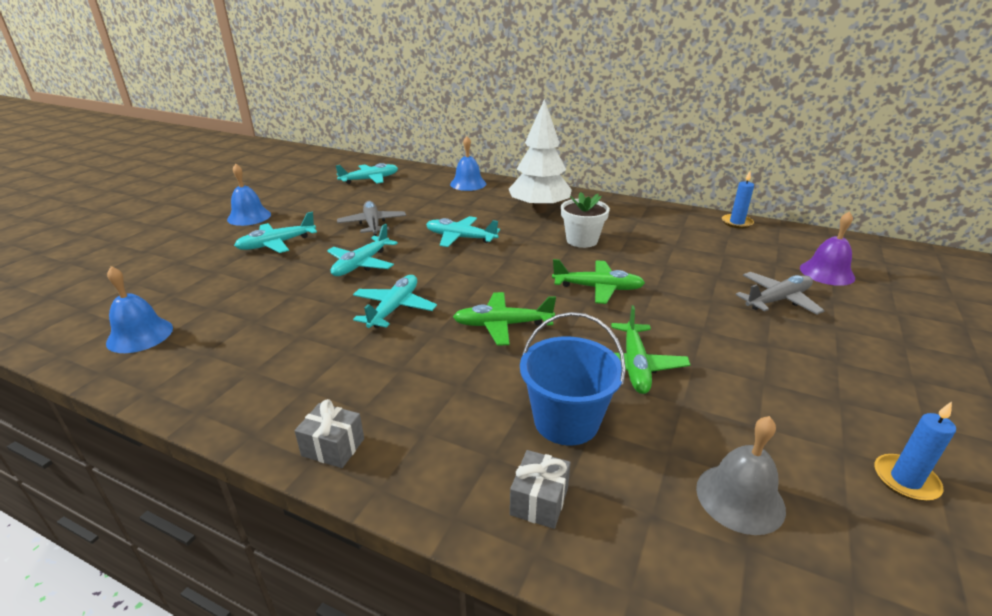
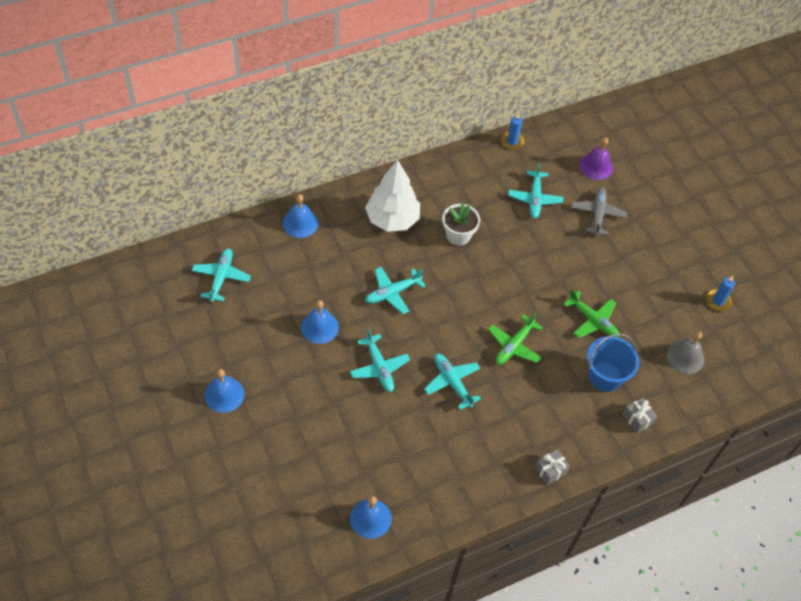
camera: 55 degrees left, 25 degrees up
turquoise plane [234,212,317,253] -> turquoise plane moved to [508,163,563,218]
grey plane [337,201,406,236] -> blue bell [301,300,339,344]
green plane [552,259,645,304] -> none

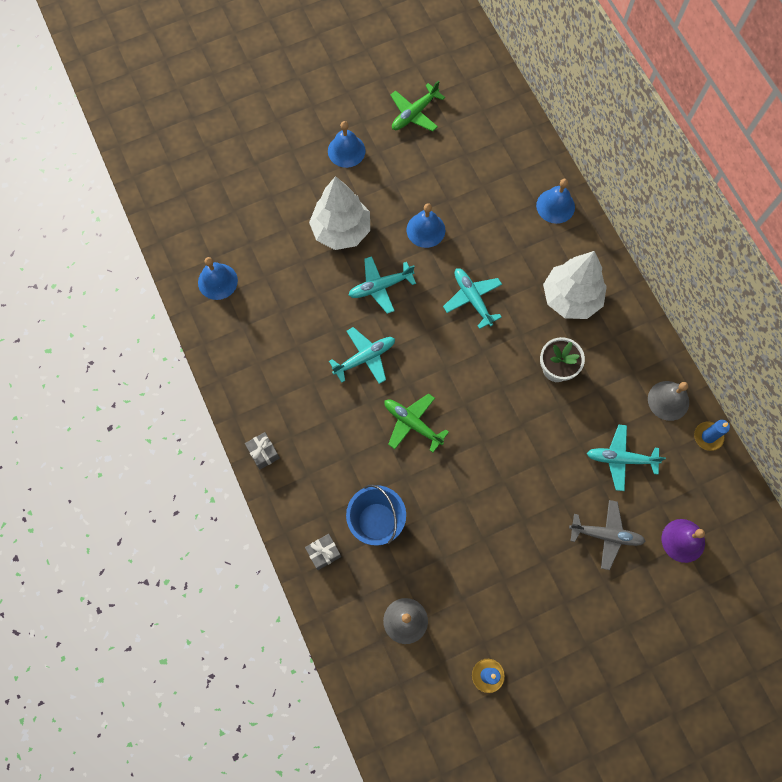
camera: 95 degrees right, 15 degrees up
turquoise plane [192,248,251,302] -> none
green plane [563,289,619,338] -> green plane moved to [390,80,445,132]
none -> white tree [309,176,370,250]
none -> grey bell [648,381,689,421]

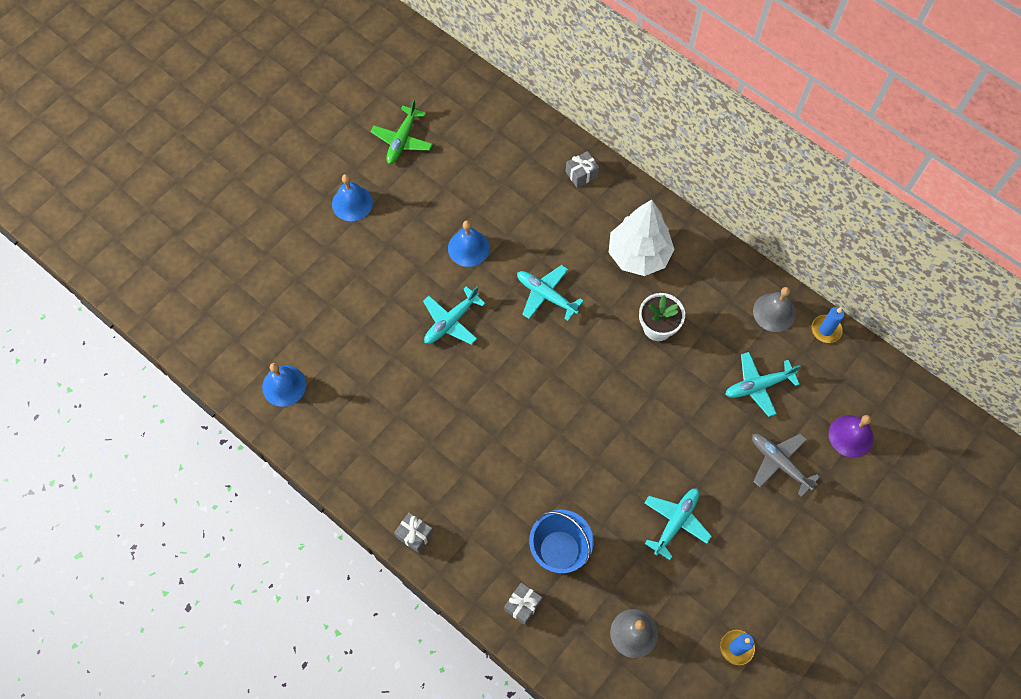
camera: 25 degrees left, 5 degrees down
white tree [309,176,370,250] -> none
turquoise plane [329,327,395,384] -> turquoise plane moved to [645,489,712,560]
green plane [384,393,449,453] -> none
blue bell [536,179,575,224] -> grey gift [566,151,599,188]
grey plane [569,500,646,570] -> grey plane turned 120 degrees counterclockwise [752,433,820,497]

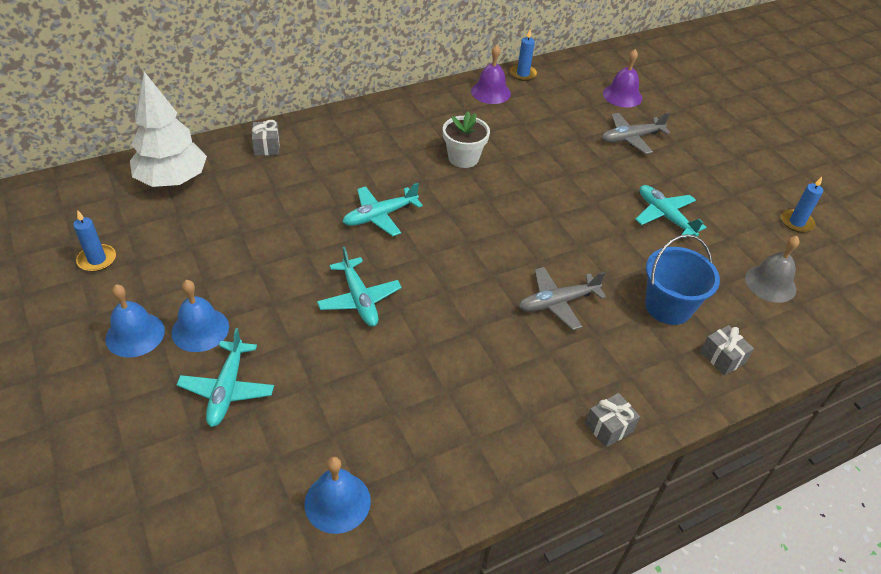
camera: 70 degrees left, 20 degrees down
green plane [371,99,433,164] -> blue candle [73,210,116,272]
blue bell [448,220,489,267] -> blue bell moved to [171,280,229,352]
white tree [609,200,675,276] -> white tree moved to [130,72,207,187]
turquoise plane [725,352,801,417] -> turquoise plane moved to [177,328,274,427]
grey bell [753,287,796,332] -> purple bell [471,45,511,104]
none -> grey plane [519,267,606,330]

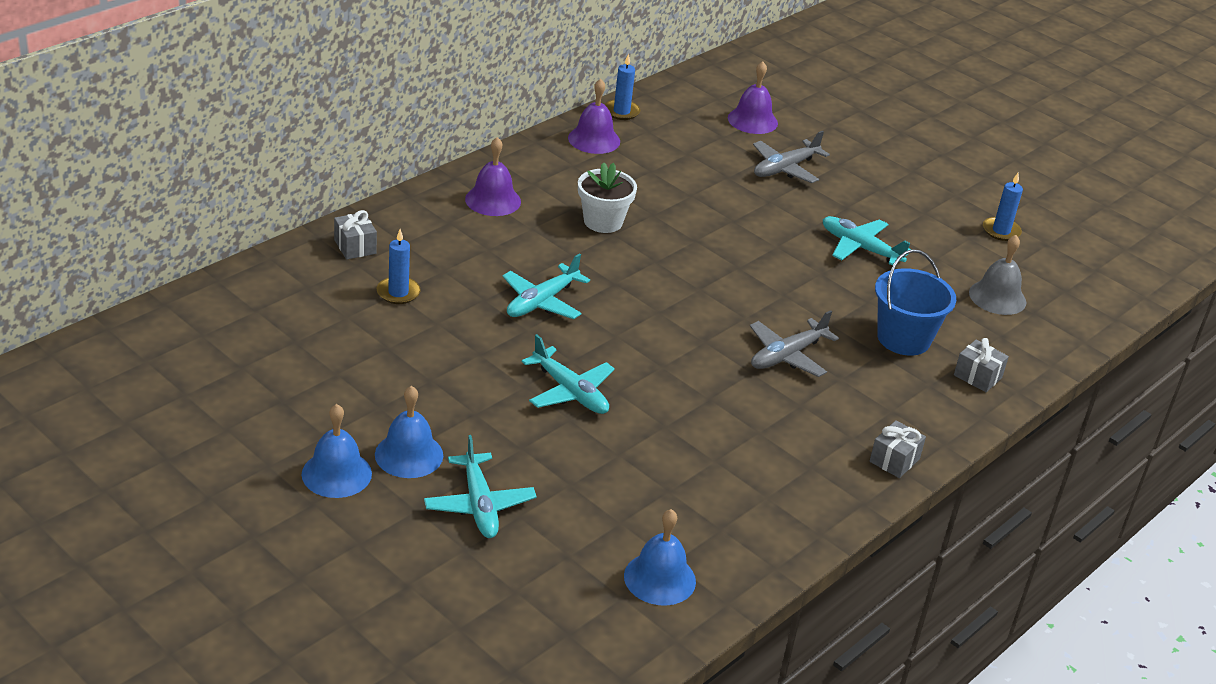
camera: 20 degrees left, 10 degrees down
blue candle [73,210,116,272] -> blue candle moved to [377,229,421,304]
white tree [130,72,207,187] -> none
none -> purple bell [465,137,521,216]

